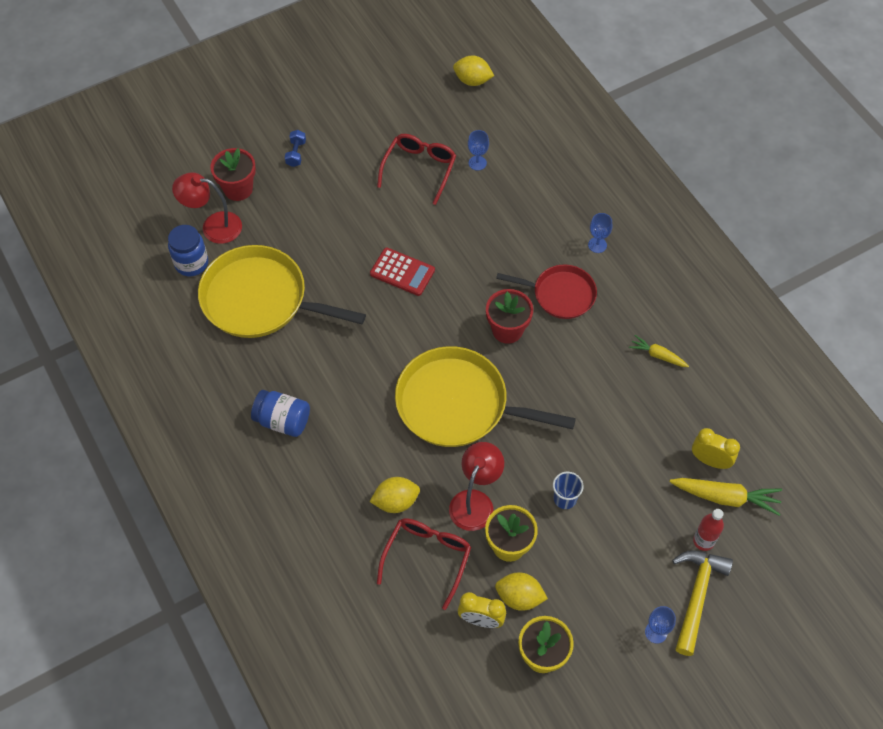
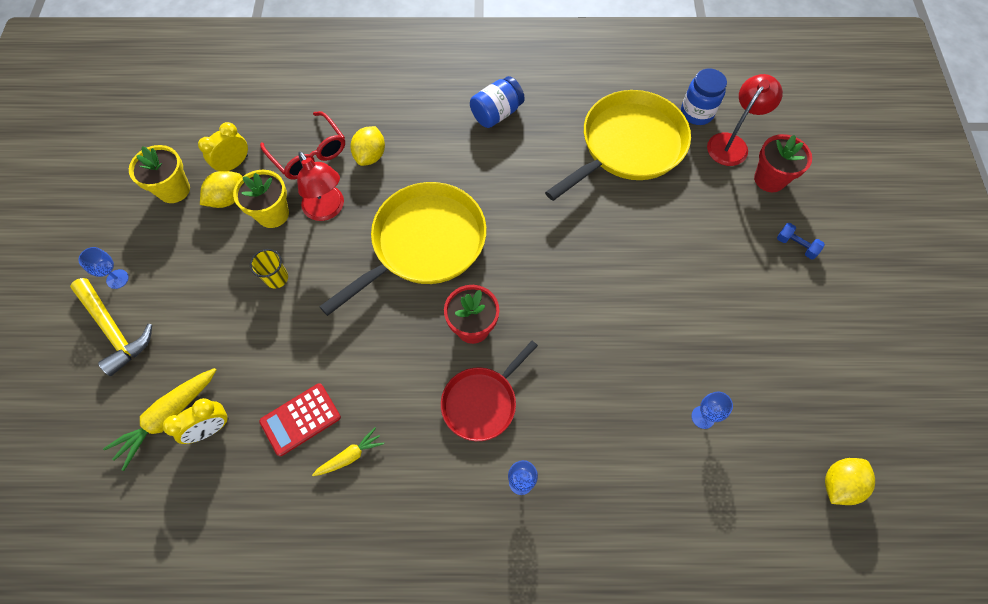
camera: 120 degrees right, 5 degrees up
red calculator [370,248,435,296] -> red calculator moved to [259,383,341,456]
red glasses [377,134,456,205] -> none
blue cup [553,472,584,509] -> yellow cup [250,249,288,288]
red bottle [693,509,724,551] -> none

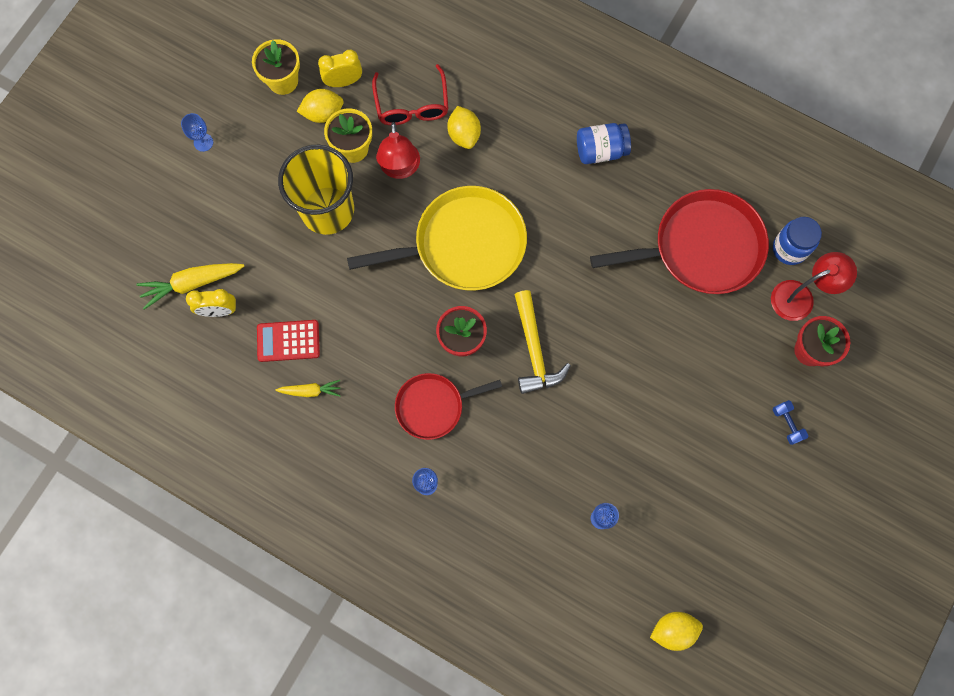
camera: 30 degrees right, 10 degrees up
yellow hammer [70,278,152,376] -> yellow hammer moved to [515,290,571,394]
yellow cup [250,249,288,288] -> yellow cup [278,145,354,235], size x2.45
yellow lemon [350,126,385,166] -> yellow lemon turned 60 degrees counterclockwise [447,106,481,149]
yellow pan [545,90,691,201] -> red pan [590,189,769,294]

